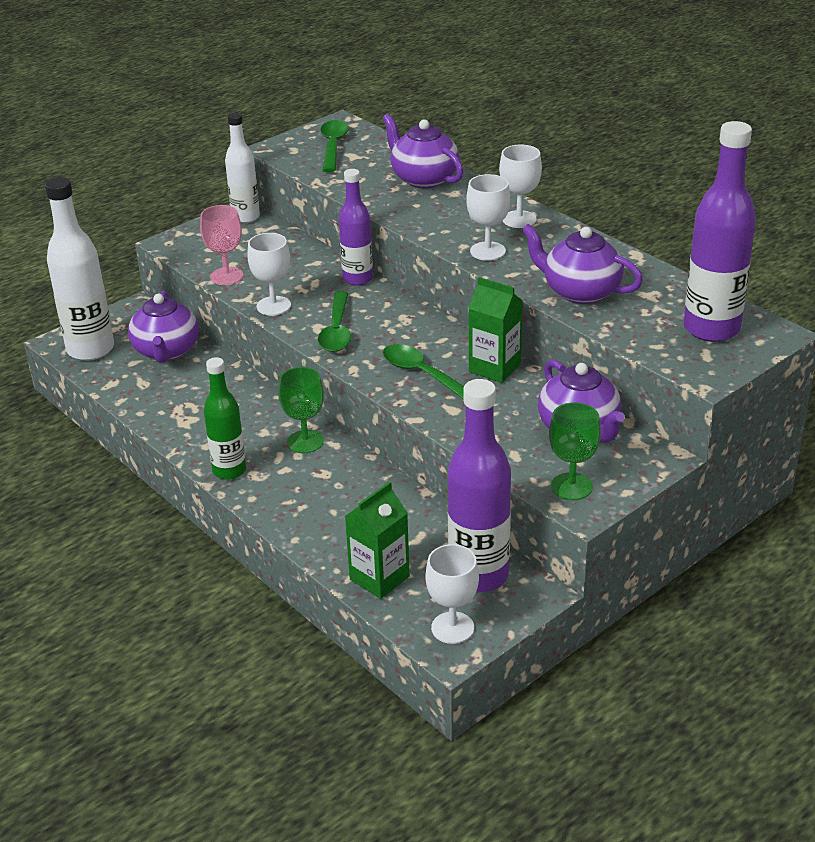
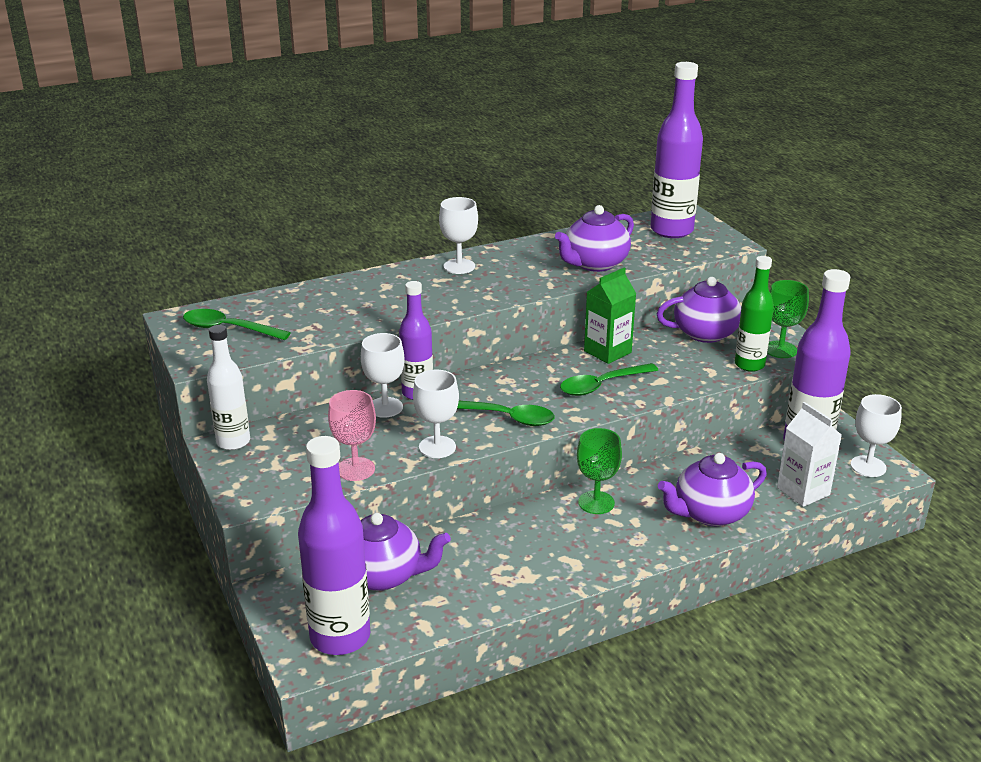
camera: 75 degrees left, 5 degrees down
white bottle [45,177,114,361] -> purple bottle [298,436,370,655]
green bottle [204,357,246,480] -> green bottle moved to [735,256,774,372]
green carton [345,481,410,599] -> white carton [777,402,842,507]
purple teapot [382,114,464,188] -> purple teapot moved to [658,453,767,526]
white goblet [466,174,510,261] -> white goblet moved to [361,333,405,418]

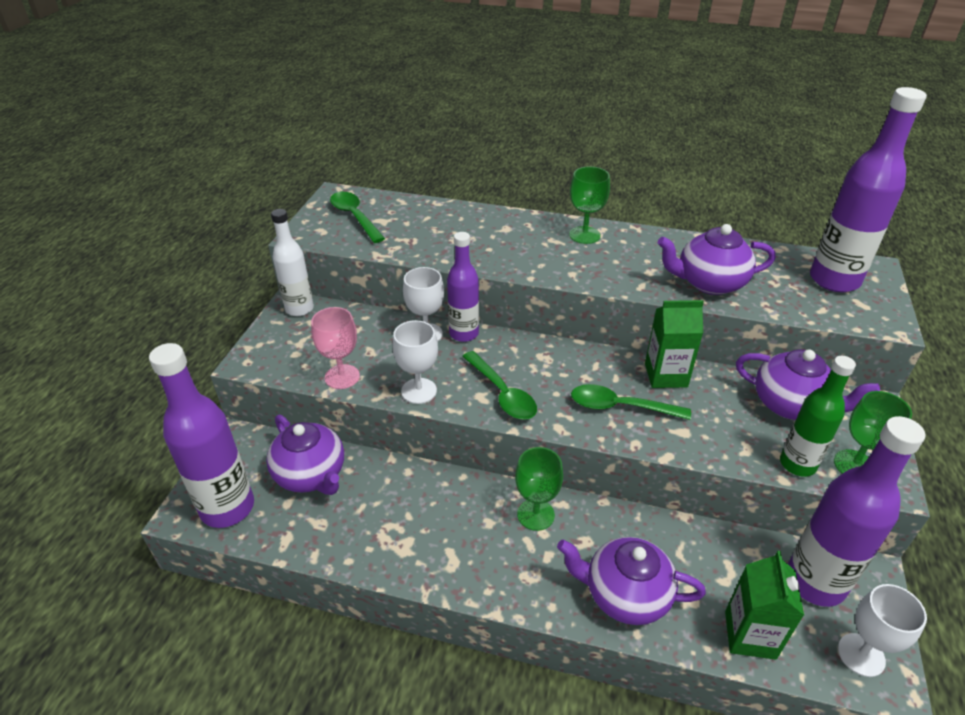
camera: 40 degrees right, 10 degrees up
white goblet [439,197,478,274] -> green goblet [569,166,610,244]
white carton [777,402,842,507] -> green carton [725,551,804,660]

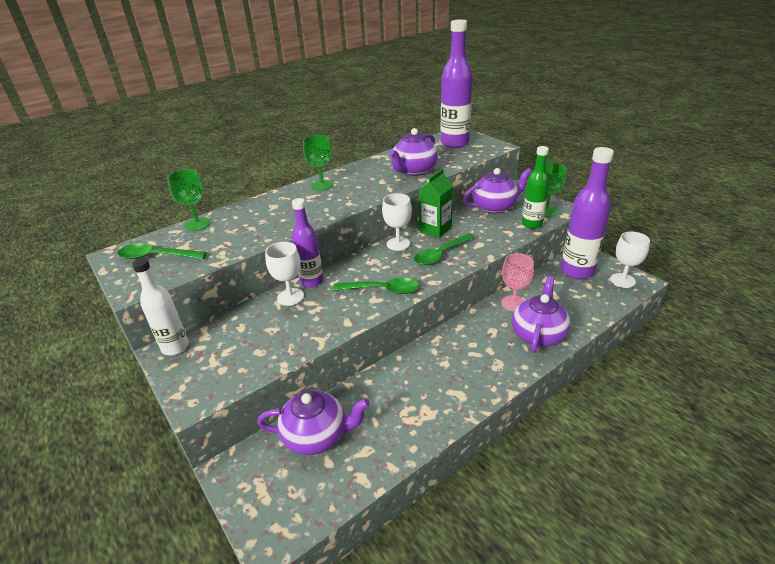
camera: 50 degrees left, 5 degrees down
purple bottle [149,343,254,528] -> none
pink goblet [311,307,360,389] -> pink goblet moved to [501,253,534,311]
white goblet [393,320,438,404] -> white goblet moved to [382,193,412,251]
green goblet [515,447,563,531] -> green goblet moved to [167,169,211,231]
purple teapot [557,537,706,625] -> purple teapot turned 150 degrees clockwise [512,276,571,353]
green carton [725,551,804,660] -> none

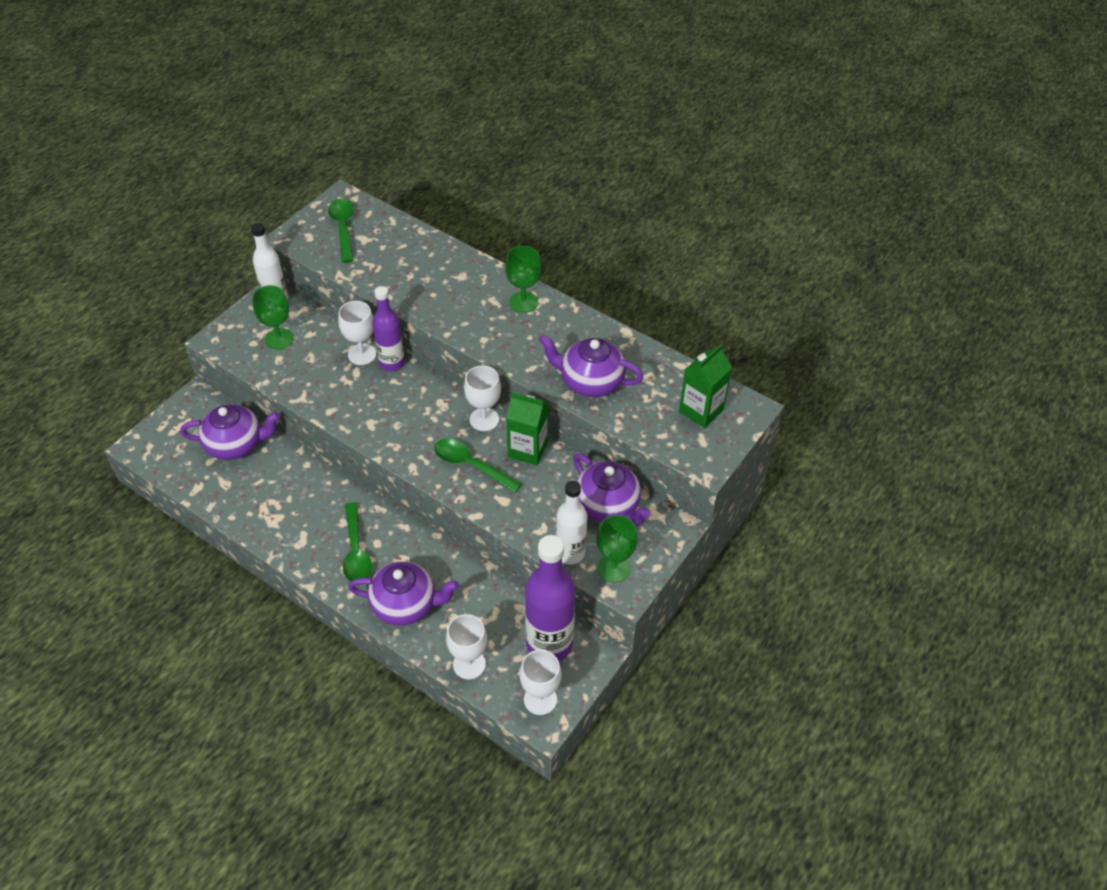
camera: 70 degrees right, 15 degrees up
green goblet [167,169,211,231] -> green goblet moved to [252,285,294,350]
purple teapot [257,391,370,455] -> purple teapot turned 75 degrees counterclockwise [180,404,280,460]
green spoon [333,278,419,294] -> green spoon moved to [343,502,372,581]
purple bottle [441,19,473,148] -> green carton [679,344,733,428]
pink goblet [501,253,534,311] -> none
green bottle [522,146,549,229] -> white bottle [556,481,587,565]
none -> white goblet [446,614,487,679]

